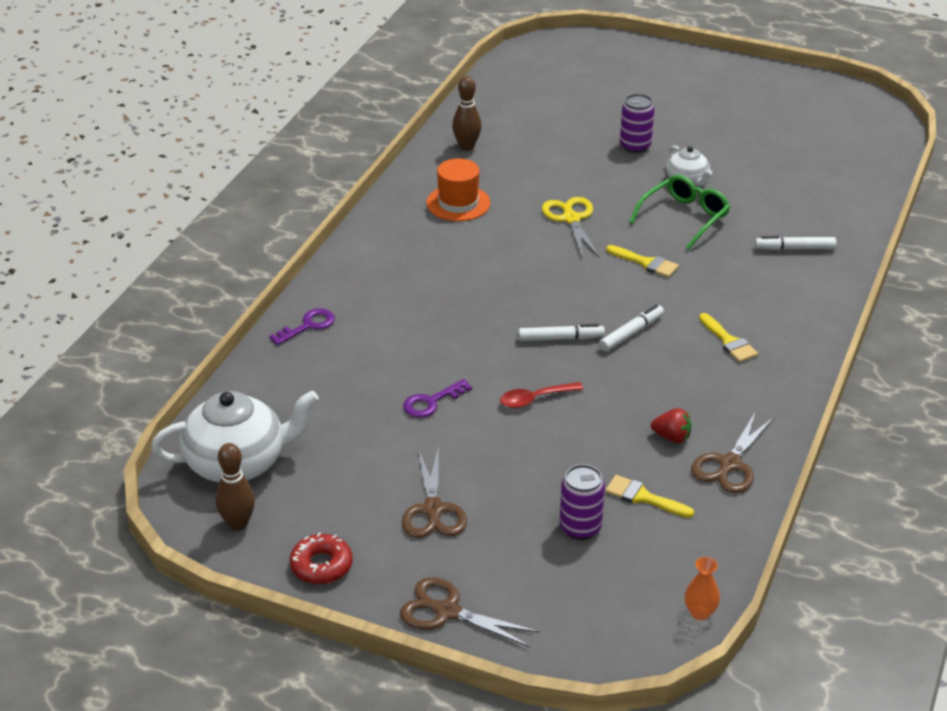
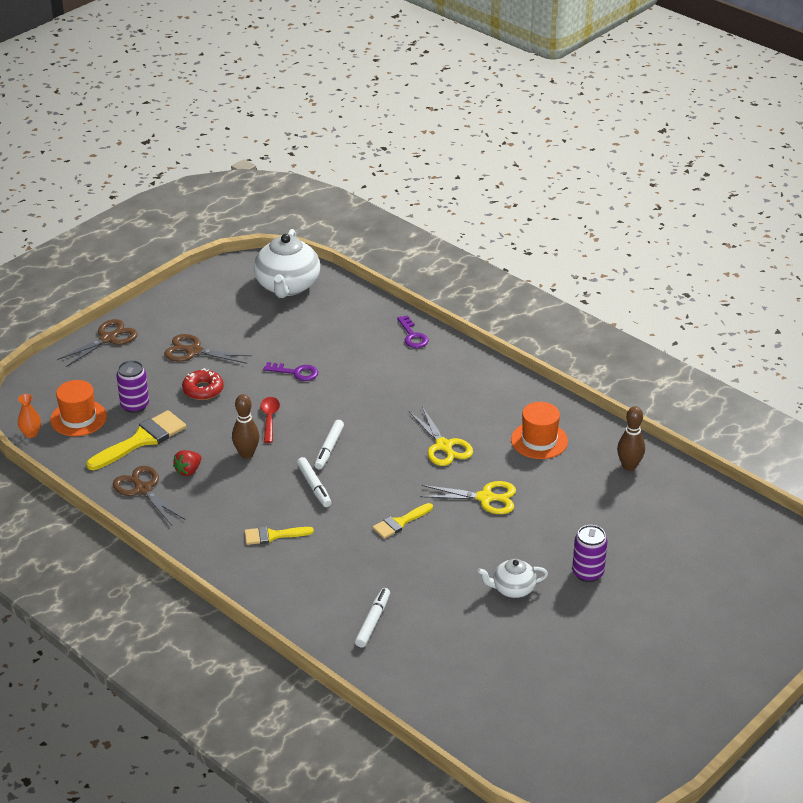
camera: 110 degrees right, 0 degrees up
brown bowling pin [215,443,255,531] -> brown bowling pin moved to [232,394,259,459]
red donut [290,533,353,584] -> red donut moved to [182,368,224,400]
purple key [403,379,472,418] -> purple key turned 120 degrees clockwise [263,362,318,381]
yellow brush [605,475,694,518] -> yellow brush [86,410,186,470], size x1.69
green glasses [629,175,730,250] -> none
none -> orange hat [50,380,107,436]
none -> yellow scissors [409,407,473,466]

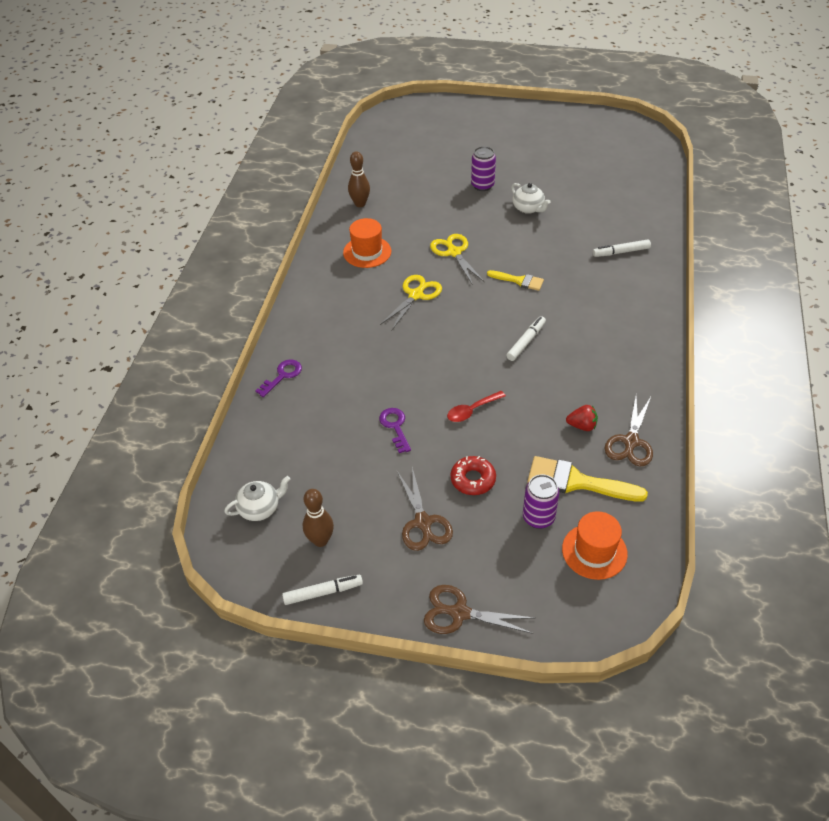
camera: 120 degrees left, 10 degrees up
orange vase [18,394,41,438] -> none
brown bowling pin [232,394,259,459] -> brown bowling pin moved to [303,489,334,547]
yellow brush [244,526,314,545] -> none
white teapot [254,229,320,298] -> white teapot [224,476,290,521], size x0.53
white marker [314,420,344,470] -> white marker moved to [282,575,363,605]

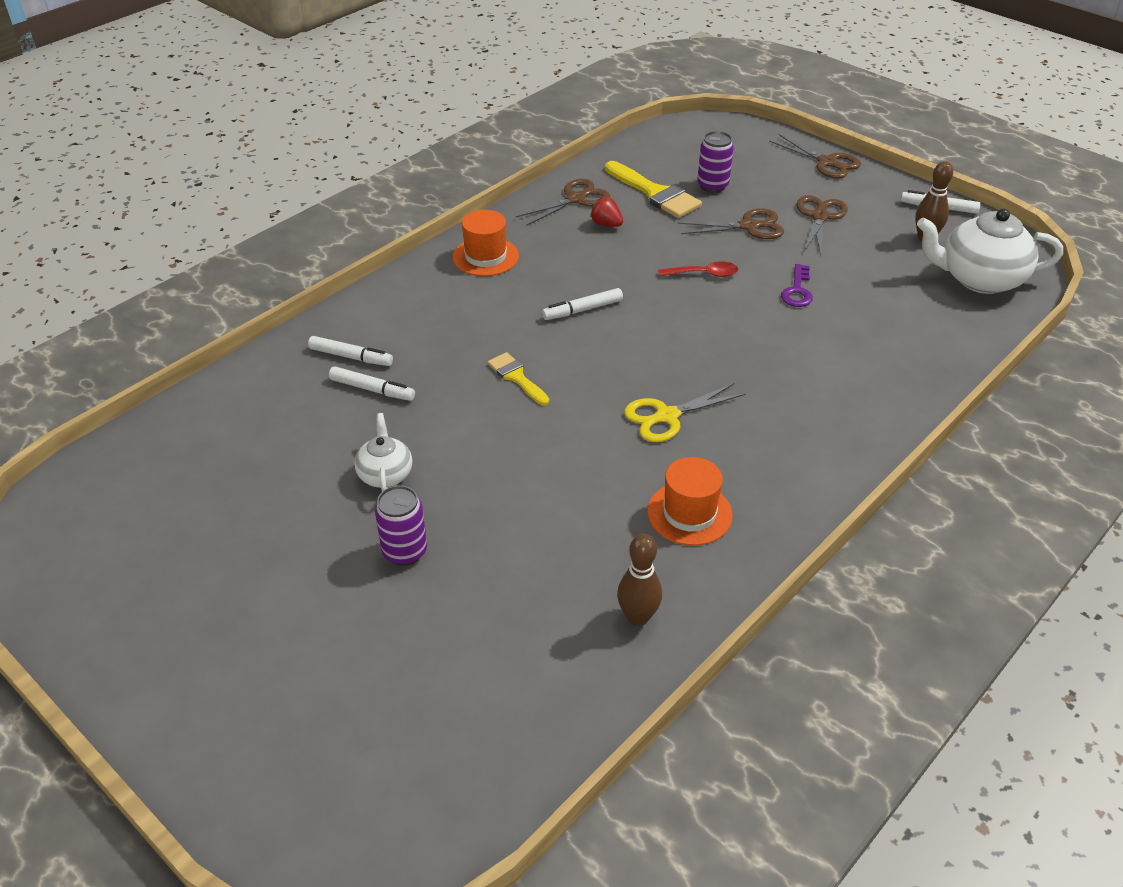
camera: 150 degrees left, 5 degrees down
white teapot [224,476,290,521] -> white teapot [917,209,1063,294], size x1.87
purple key [255,360,302,397] -> none
yellow scissors [430,234,485,285] -> none
red donut [451,456,496,495] -> brown scissors [678,208,784,239]
orange hat [562,511,628,580] -> orange hat moved to [453,210,519,276]
none -> white marker [329,366,415,401]

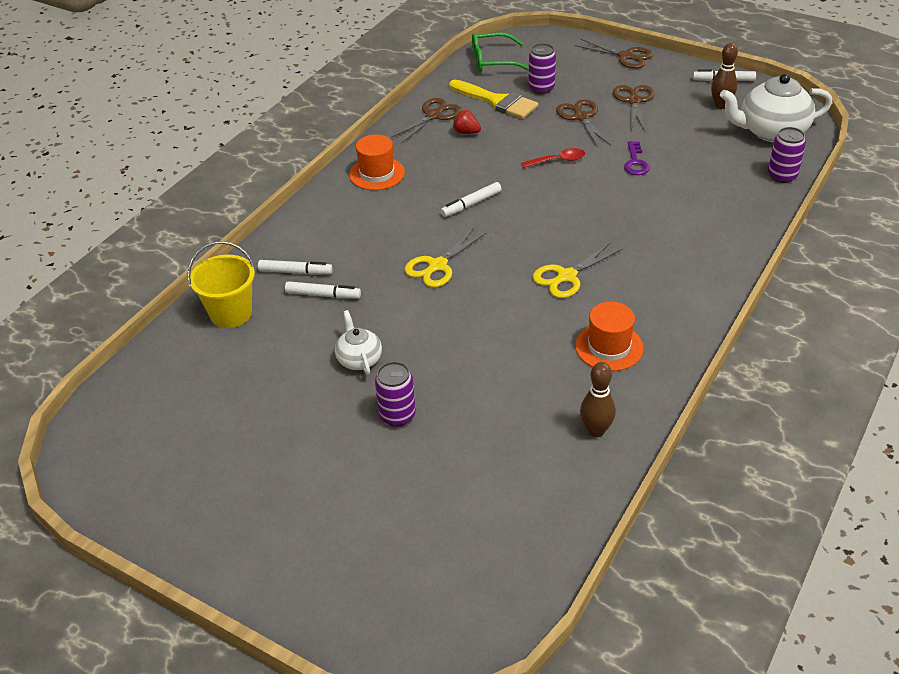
camera: 10 degrees left, 0 degrees up
yellow brush [487,352,549,405] -> yellow scissors [405,228,487,288]
brown scissors [678,208,784,239] -> brown scissors turned 90 degrees counterclockwise [556,99,612,147]
none -> yellow bucket [188,241,255,328]
none -> green glasses [472,32,529,73]
none -> purple can [768,127,806,183]

